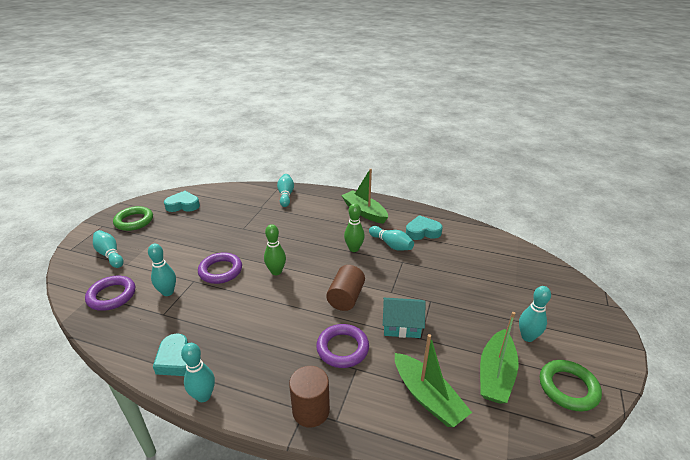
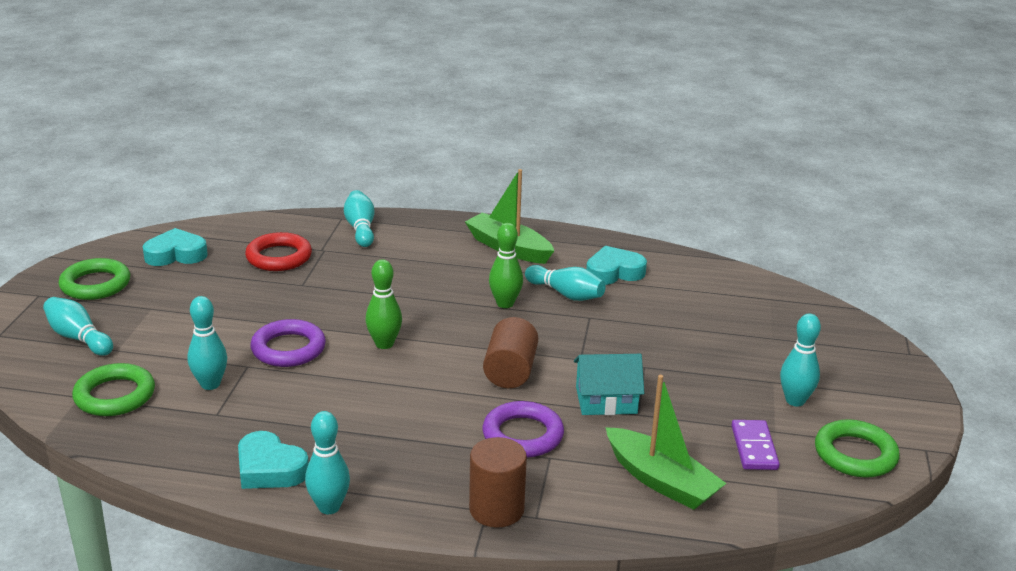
camera: 10 degrees left, 5 degrees down
purple ring [85,276,135,311] -> green ring [72,363,155,416]
green boat [480,312,519,404] -> purple domino [731,420,780,470]
none -> red ring [245,232,312,271]

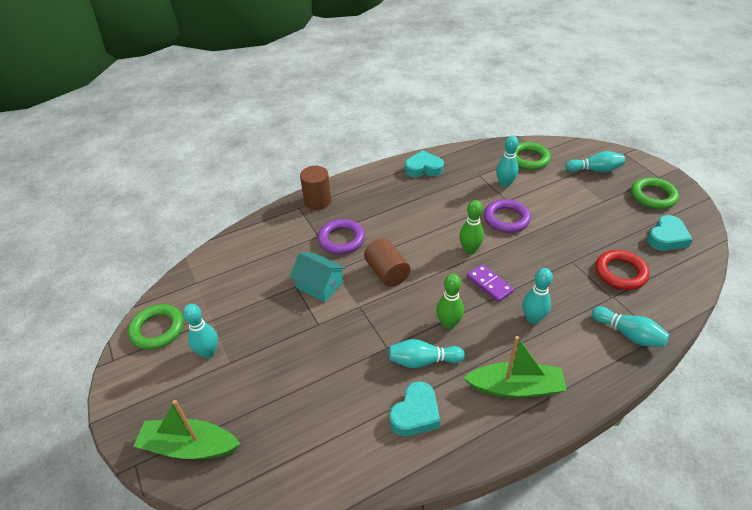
camera: 145 degrees right, 15 degrees up
turquoise bowling pin [305,411,350,514] -> turquoise bowling pin moved to [523,268,553,324]
turquoise house [574,354,644,415] -> turquoise house turned 75 degrees clockwise [290,252,346,302]
green boat [605,375,727,510] -> green boat moved to [133,400,240,459]
purple domino [731,420,780,470] -> purple domino moved to [467,264,514,302]

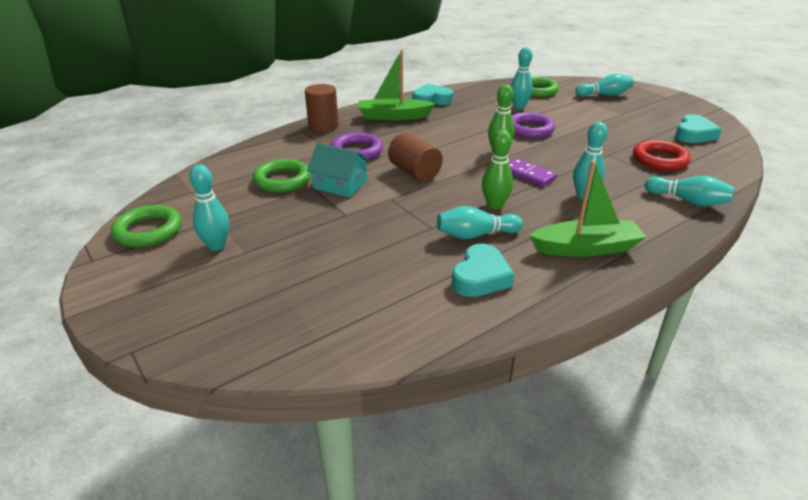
camera: 10 degrees left, 10 degrees down
green boat [133,400,240,459] -> green boat moved to [358,50,435,120]
green ring [631,177,679,209] -> green ring moved to [253,159,311,193]

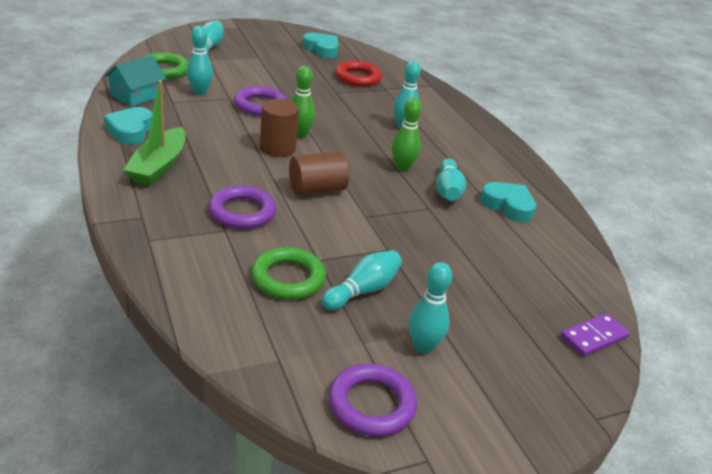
camera: 80 degrees left, 0 degrees up
green ring [111,205,182,247] -> purple ring [329,364,417,437]
brown cylinder [305,84,339,132] -> brown cylinder moved to [260,99,299,157]
turquoise house [307,143,370,197] -> turquoise house moved to [105,55,166,107]
purple domino [509,158,557,186] -> purple domino moved to [560,313,630,357]
green boat [529,161,646,257] -> none
turquoise bowling pin [645,176,734,206] -> turquoise bowling pin moved to [322,250,402,311]

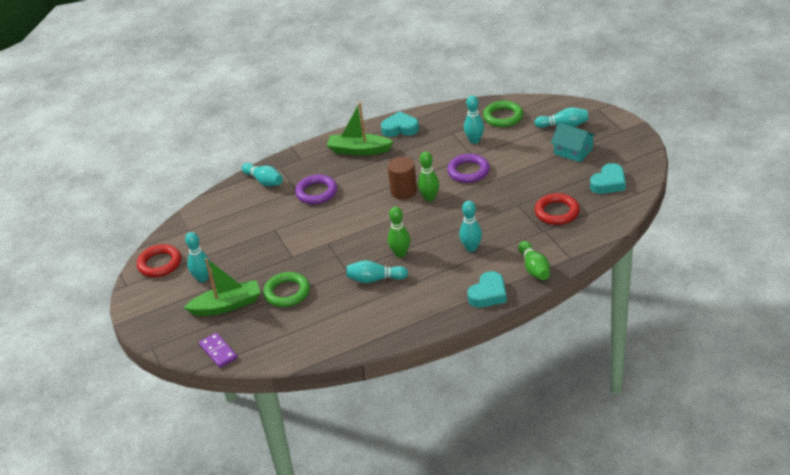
camera: 95 degrees right, 5 degrees up
turquoise house [105,55,166,107] -> turquoise house moved to [551,123,596,162]
green ring [251,247,326,300] -> green ring moved to [263,272,310,307]
brown cylinder [289,151,349,195] -> none
turquoise bowling pin [322,250,402,311] -> turquoise bowling pin moved to [242,163,283,186]
purple ring [329,364,417,437] -> red ring [137,244,181,277]
turquoise heart [480,182,536,222] -> turquoise heart moved to [468,271,507,308]
none -> green boat [183,258,261,316]
none -> green bowling pin [518,241,550,280]

